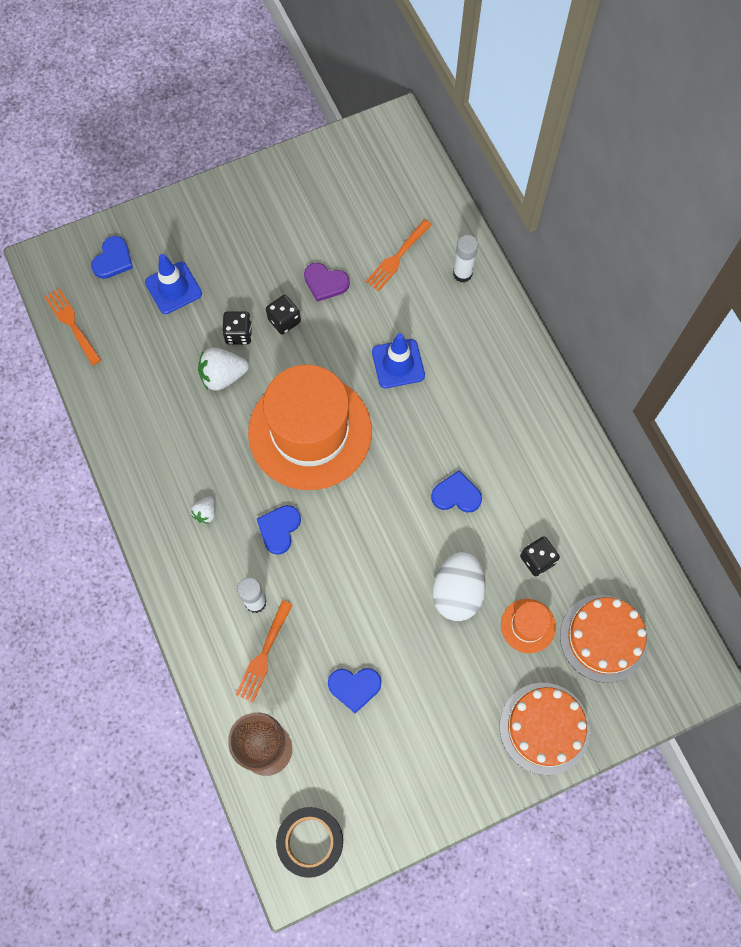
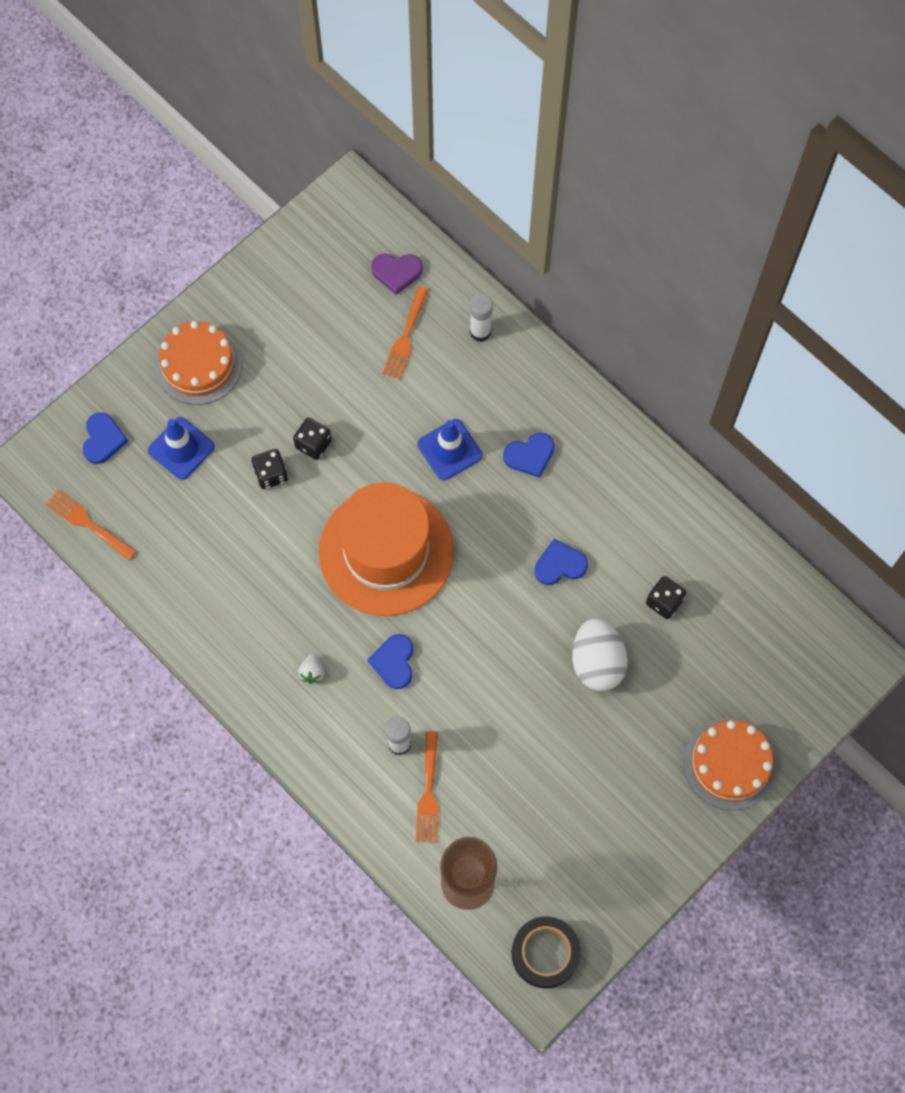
camera: 20 degrees left, 0 degrees up
white strawberry [198,348,249,391] -> none
purple heart [304,263,350,302] -> purple heart moved to [371,254,423,294]
blue heart [328,668,382,713] -> blue heart moved to [503,433,555,478]
orange hat [501,599,556,653] -> none
orange cake [560,595,648,683] -> orange cake moved to [155,321,242,405]

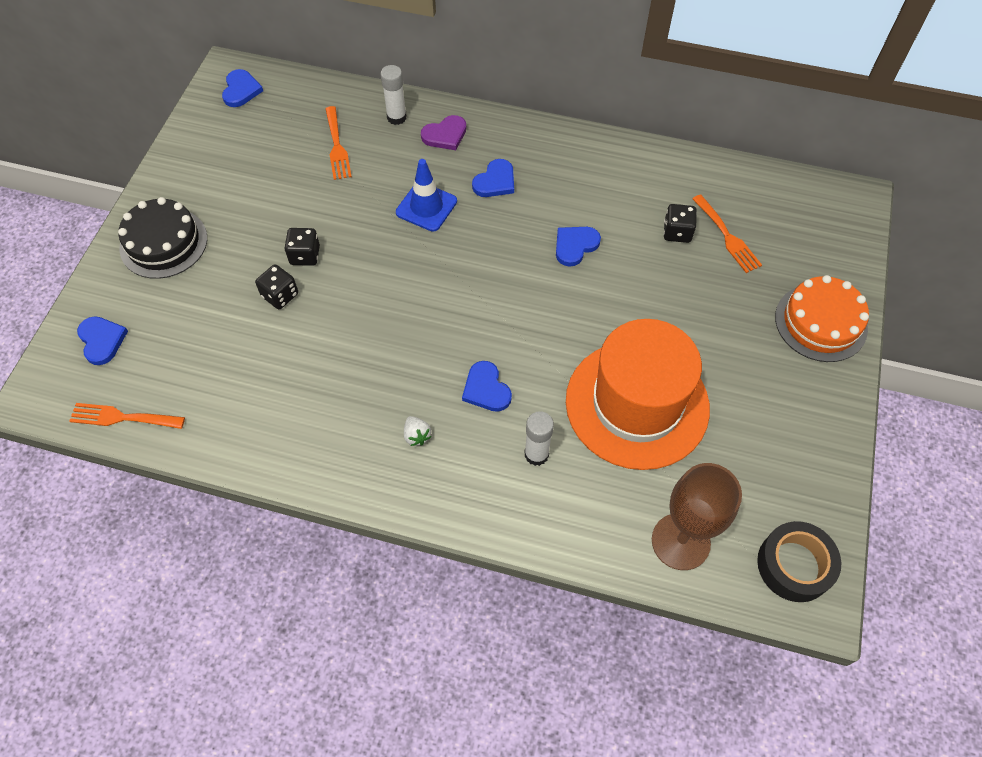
camera: 30 degrees left, 10 degrees down
blue traffic cone [148,417,215,480] -> none
orange cake [155,321,242,405] -> black cake [118,197,207,279]
orange hat [319,483,454,616] -> orange hat moved to [566,319,710,470]
purple heart [371,254,423,294] -> purple heart moved to [421,115,466,150]
orange fork [416,732,438,843] -> orange fork moved to [692,194,762,273]
white egg [572,618,628,691] -> none
none -> blue heart [222,69,263,107]

